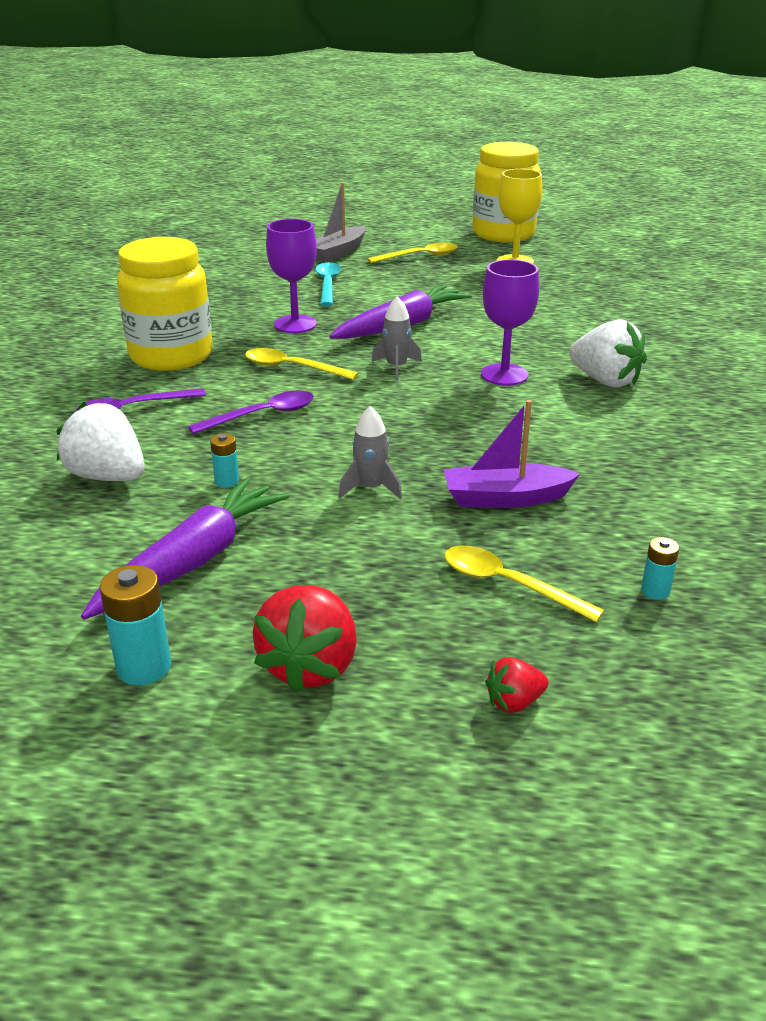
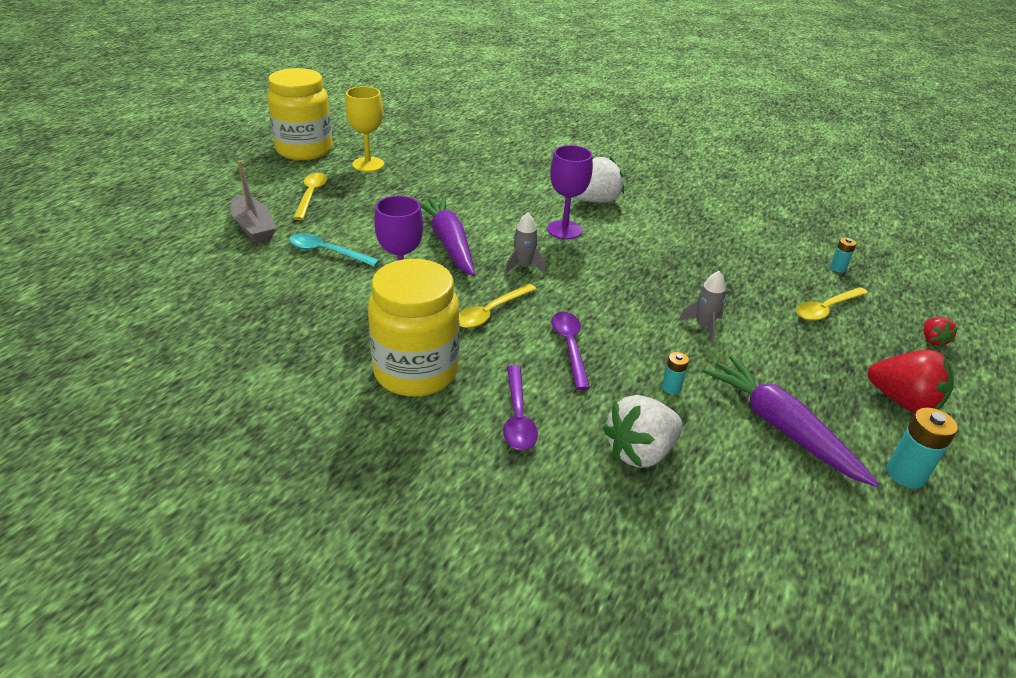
camera: 70 degrees left, 5 degrees up
purple boat [444,400,580,508] -> none

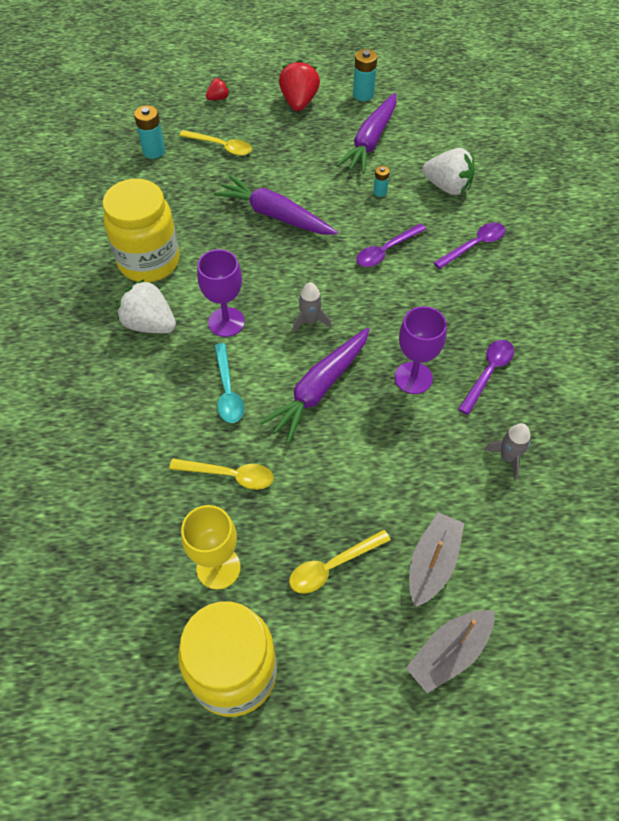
camera: 120 degrees left, 20 degrees up
turquoise spoon [289,233,380,267] -> turquoise spoon moved to [214,343,244,423]
yellow jar [368,259,459,397] -> yellow jar moved to [102,179,180,282]
yellow spoon [459,284,536,328] -> yellow spoon moved to [169,458,274,490]
grey rocket [679,271,726,343] -> grey rocket moved to [484,423,531,480]
turquoise battery [830,238,856,272] -> turquoise battery [134,105,165,159], size x1.72
none -> purple carrot [214,176,338,235]
none -> grey boat [406,610,495,693]
none -> purple spoon [458,340,514,415]

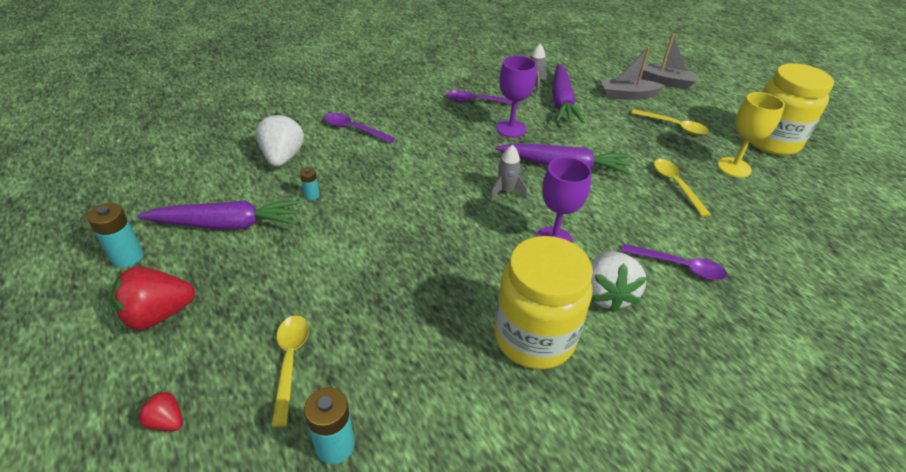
camera: 120 degrees left, 15 degrees down
purple carrot [214,176,338,235] -> purple carrot moved to [552,63,585,123]
turquoise spoon [214,343,244,423] -> none
purple spoon [356,223,426,267] -> purple spoon moved to [621,244,727,280]

